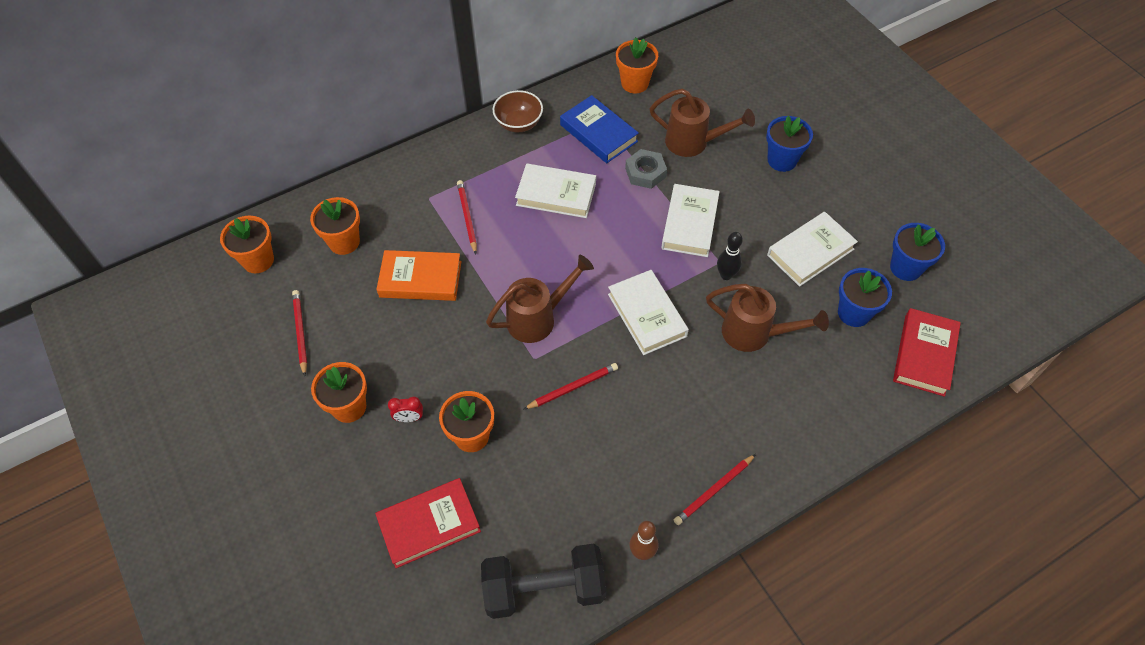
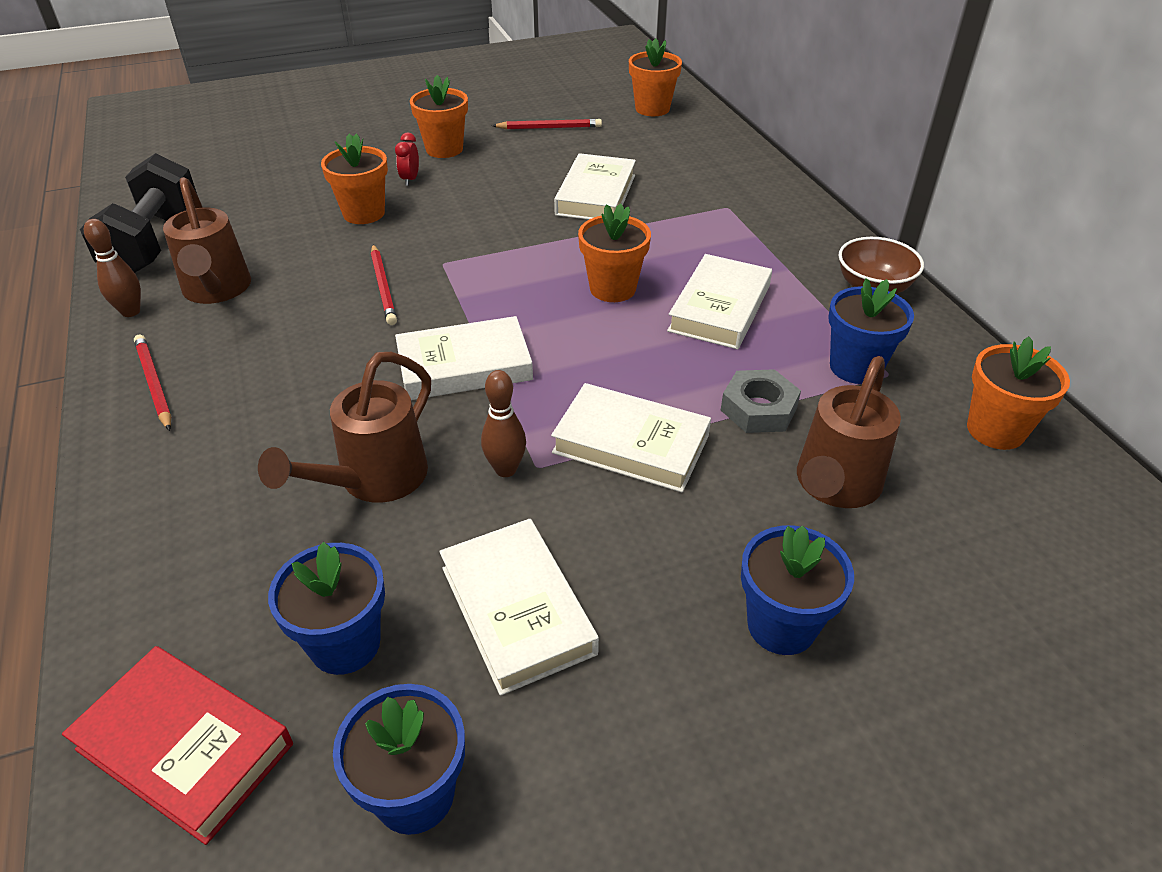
camera: 100 degrees right, 15 degrees down
orange flower pot [310,197,360,255] -> orange flower pot moved to [578,204,651,302]
red book [375,478,481,568] -> none
orange book [376,250,462,301] -> white book [554,153,636,220]
red pencil [457,180,477,254] -> none
brown watering can [486,255,594,343] -> brown watering can moved to [163,177,251,304]
blue book [560,95,639,163] -> blue flower pot [828,278,914,384]
black bowling pin [717,232,743,280] -> brown bowling pin [481,370,526,477]

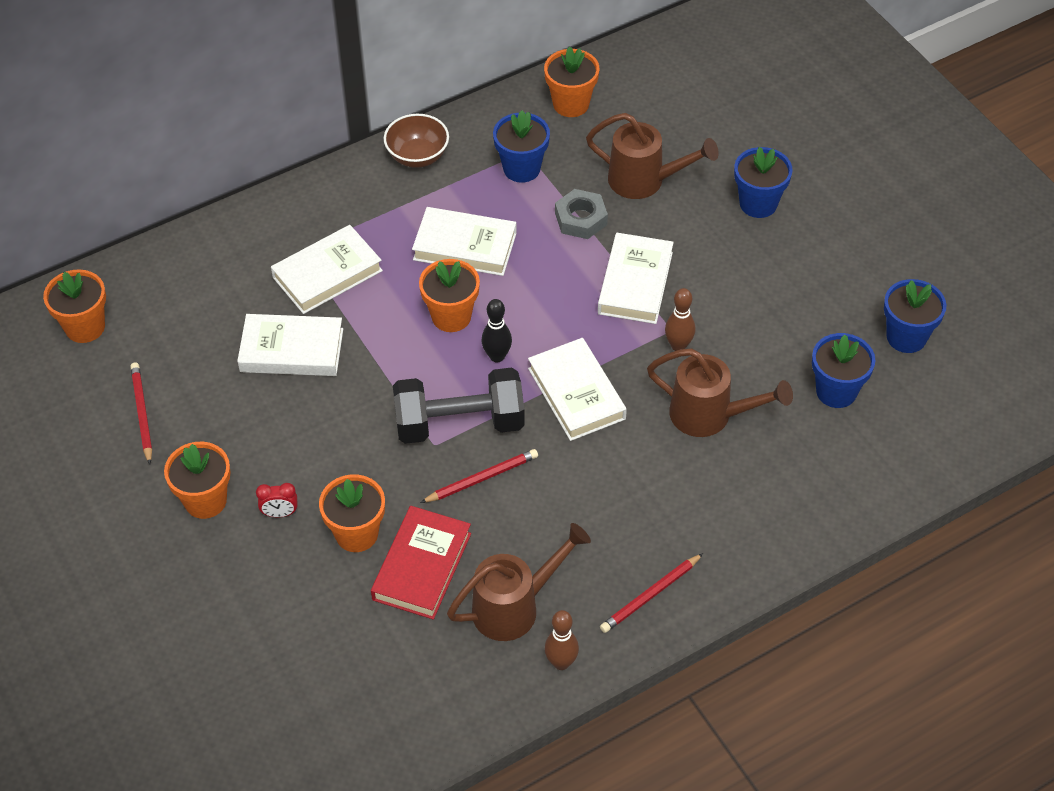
camera: 100 degrees left, 10 degrees up
red book [62,646,293,845] -> red book moved to [371,506,471,619]
black dumbbell [80,153,197,273] -> black dumbbell moved to [393,368,525,444]
white book [439,519,599,696] -> white book moved to [271,225,383,314]
none -> black bowling pin [481,299,512,363]

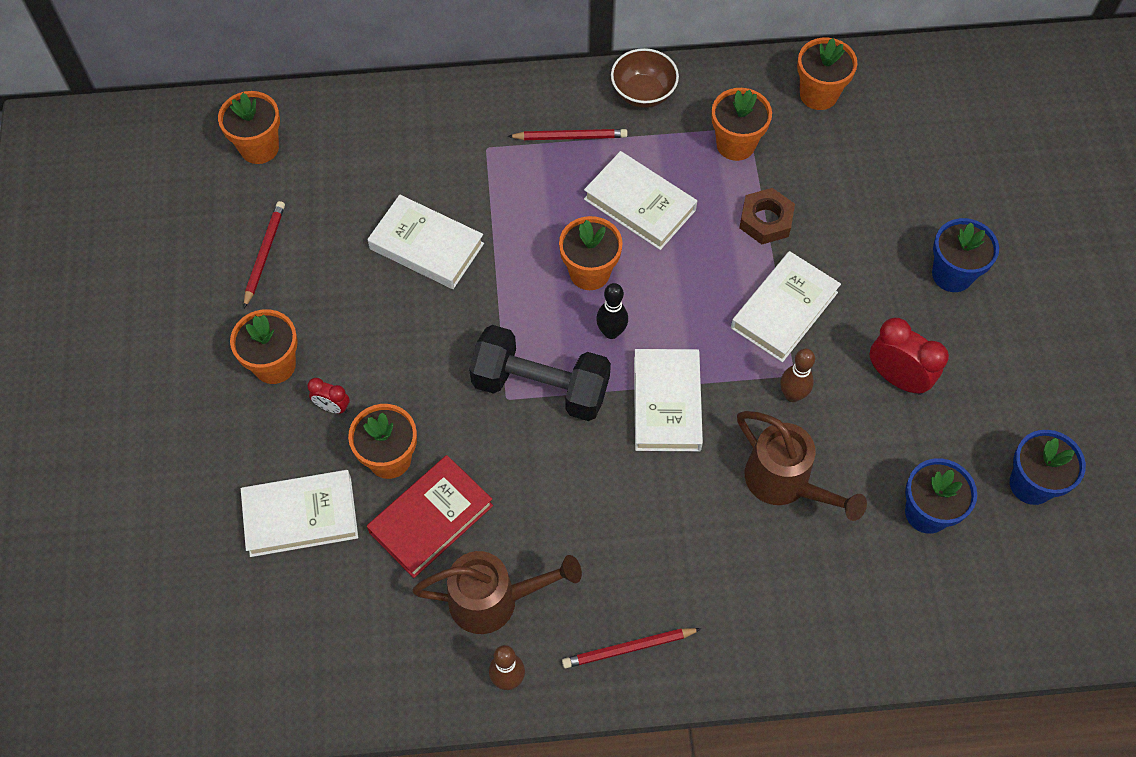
camera: 25 degrees right, 10 degrees up
white book [271,225,383,314] -> white book moved to [241,470,358,557]
red pencil [420,449,538,503] -> red pencil moved to [508,129,628,140]
blue flower pot [493,111,550,183] -> orange flower pot [711,88,772,161]
grey nut [555,189,608,239] -> brown nut [739,188,795,244]
brown watering can [586,113,719,199] -> none
none -> red clock [870,318,949,395]

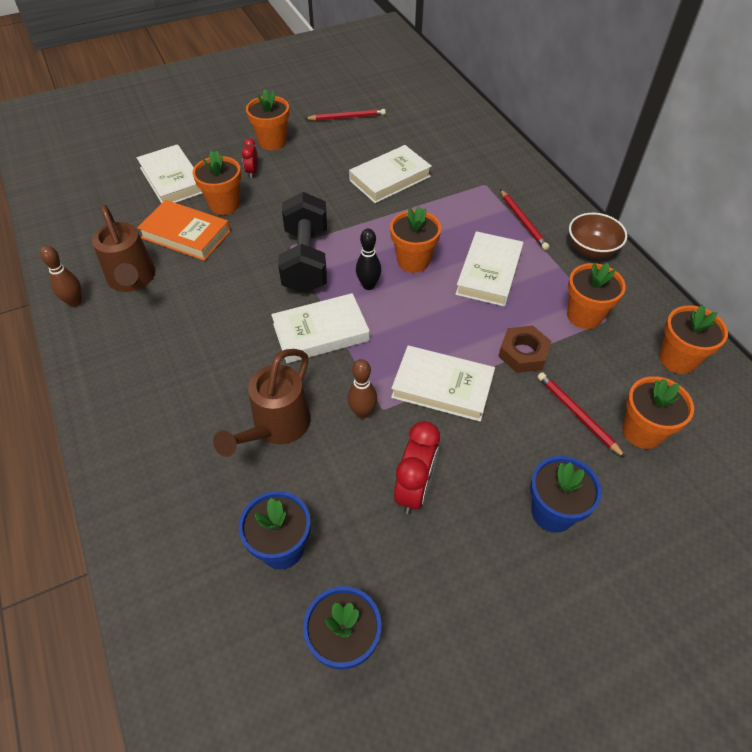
camera: 70 degrees right, 10 degrees down
orange flower pot [218,91,280,164] -> orange flower pot moved to [623,376,694,449]
white book [367,195,484,289] -> white book turned 45 degrees clockwise [349,145,432,203]
red book [367,455,493,578] -> orange book [137,200,230,261]
red pencil [562,628,701,668] -> red pencil moved to [537,372,626,458]

